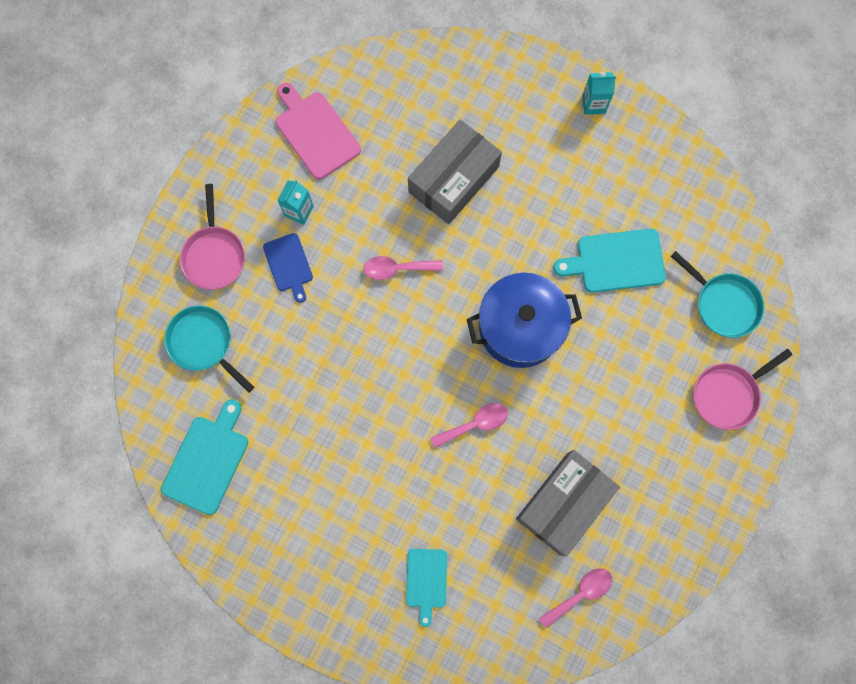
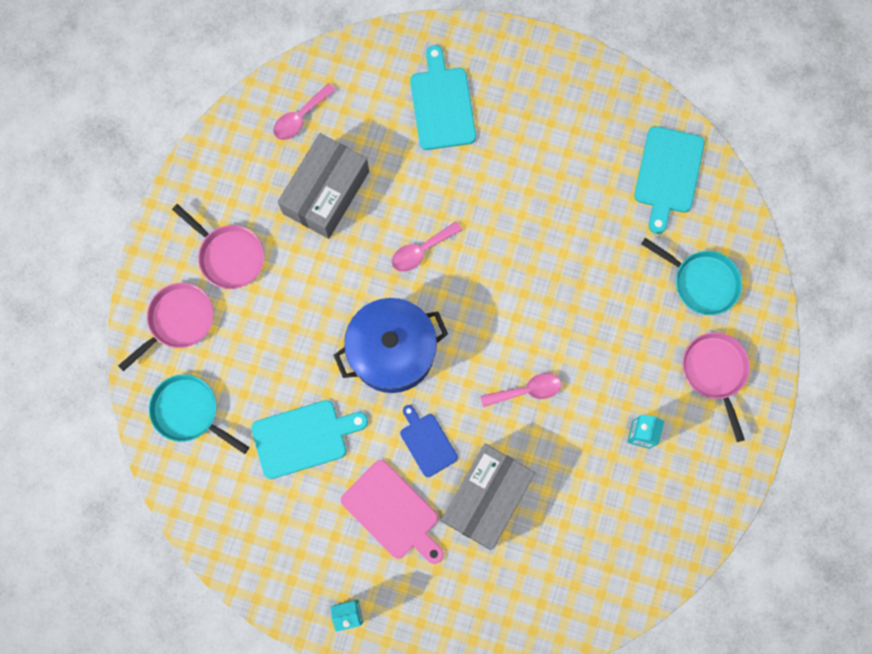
camera: 170 degrees right, 0 degrees up
blue cutting board [263,233,313,303] -> blue cutting board moved to [400,405,458,477]
pink cutting board [276,83,361,179] -> pink cutting board moved to [341,460,444,564]
turquoise cutting board [406,549,447,627] -> turquoise cutting board [410,45,476,150], size x1.55
none -> pink pan [172,204,264,289]

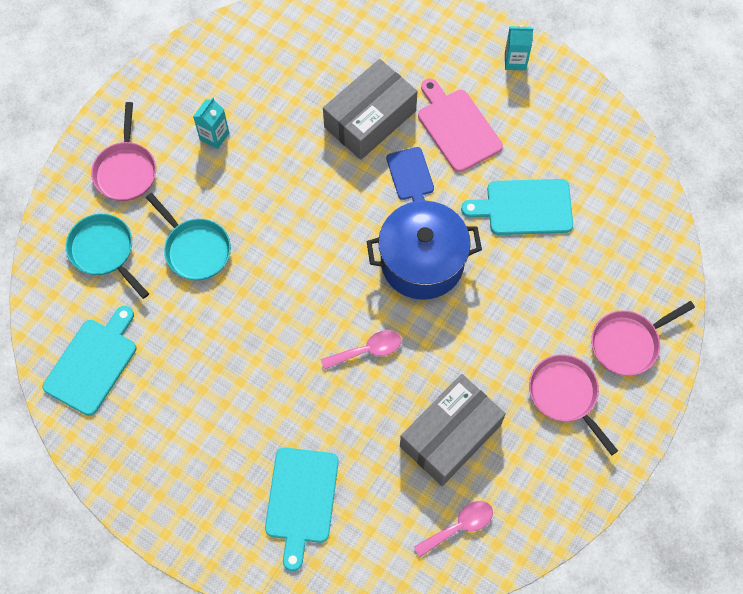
camera: 165 degrees left, 10 degrees down
turquoise pan [149,374,249,454] -> turquoise pan moved to [146,193,231,280]
pink spoon [481,373,561,407] -> none

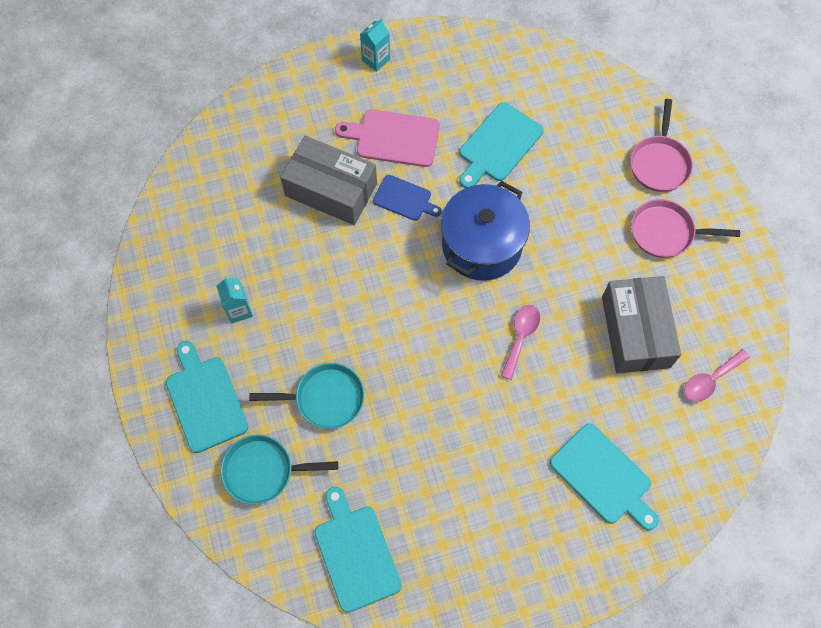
camera: 50 degrees left, 0 degrees up
pink pan [91,102,156,201] -> turquoise cutting board [166,341,248,453]
grey box [323,59,418,160] -> grey box turned 60 degrees counterclockwise [280,136,377,225]
pink spoon [414,501,493,557] -> pink spoon turned 135 degrees counterclockwise [684,349,750,402]

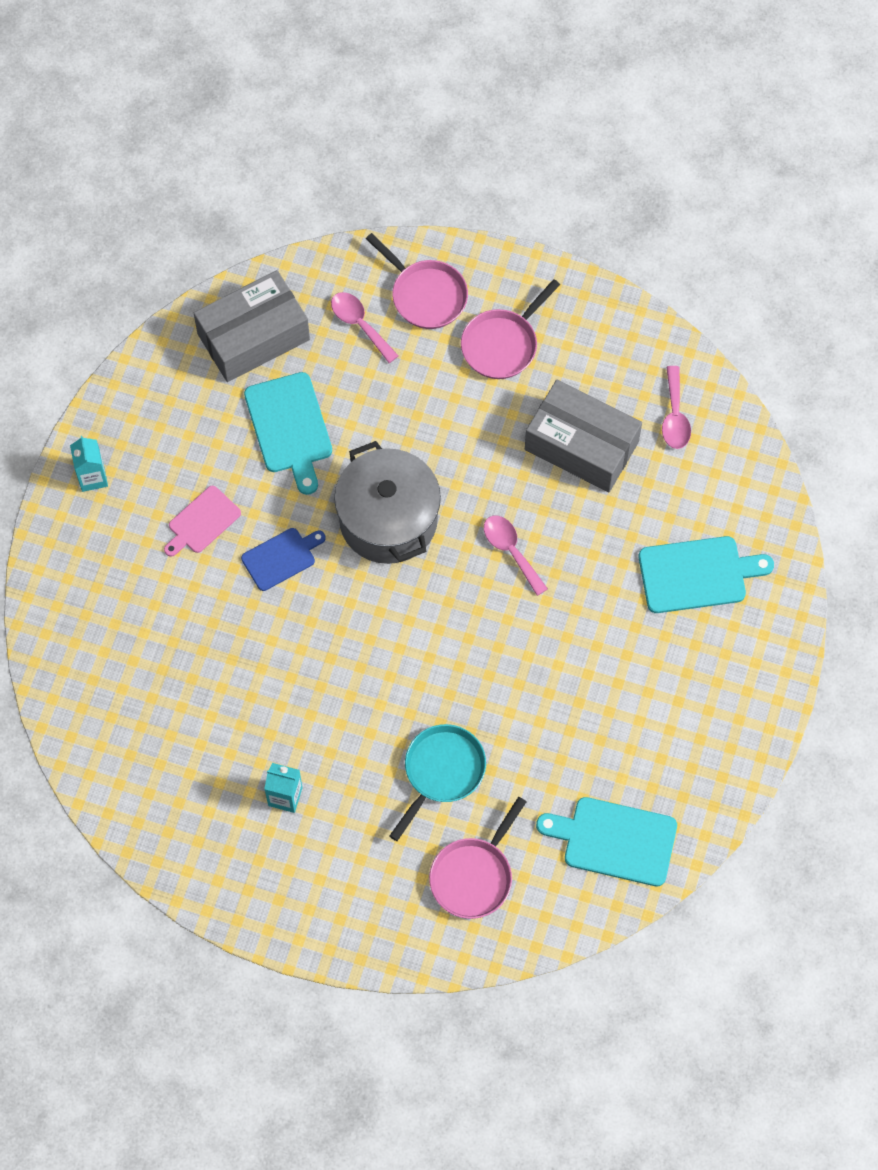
camera: 55 degrees left, 0 degrees up
turquoise cutting board [166,341,248,453] -> none
turquoise pan [221,435,338,505] -> pink pan [429,797,527,919]
grey box [280,136,377,225] -> grey box moved to [194,270,310,382]
pink cutting board [335,110,440,167] -> pink cutting board [164,486,241,557], size x0.64
blue pot [441,181,530,281] -> grey pot [334,441,441,564]
none -> pink spoon [331,292,399,363]

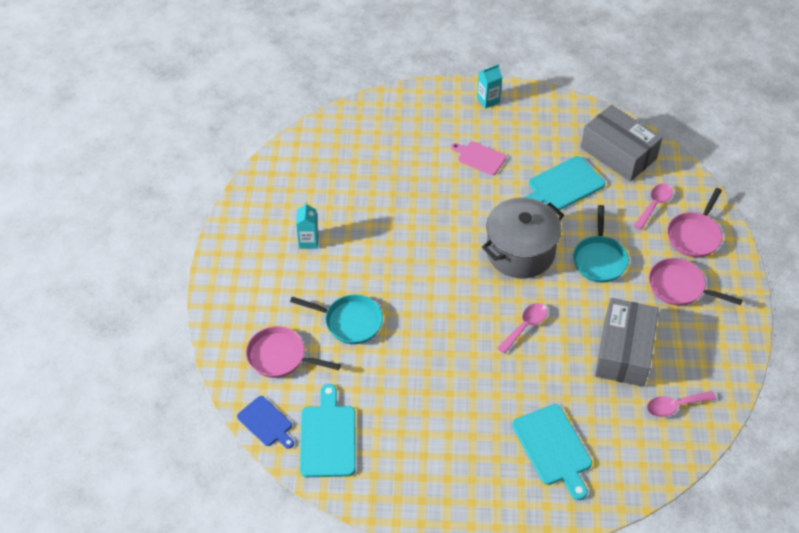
camera: 75 degrees right, 15 degrees down
blue cutting board [241,528,326,591] -> blue cutting board moved to [237,396,294,449]
none -> turquoise pan [573,205,629,283]

